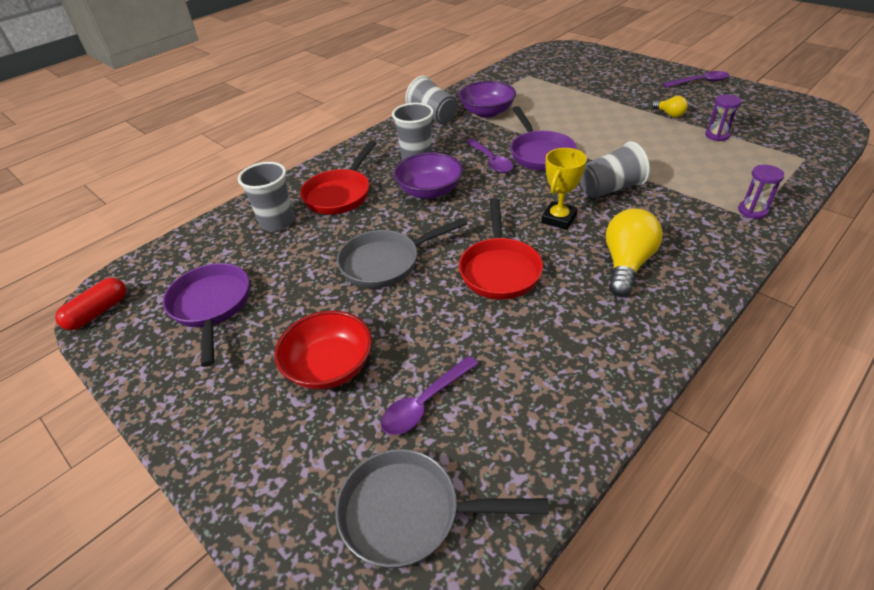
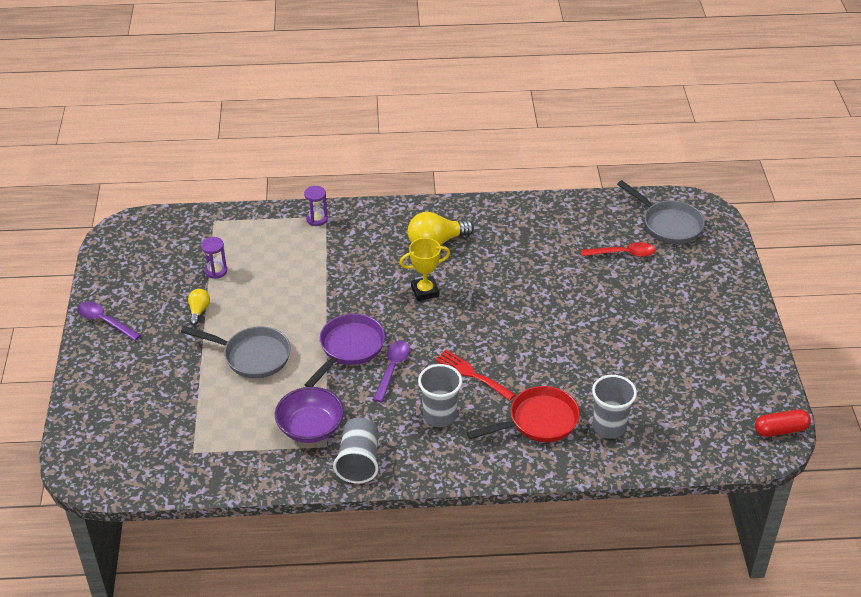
camera: 140 degrees left, 0 degrees up
purple pan [163,263,249,367] -> none
red bowl [274,310,372,390] -> none
grey pan [337,218,467,289] -> grey pan moved to [181,326,291,379]
purple spoon [381,356,478,435] -> red spoon [581,242,656,257]
purple bowl [394,152,463,199] -> red fork [435,350,516,401]
red pan [459,198,543,300] -> none
grey cup [580,142,650,198] -> none

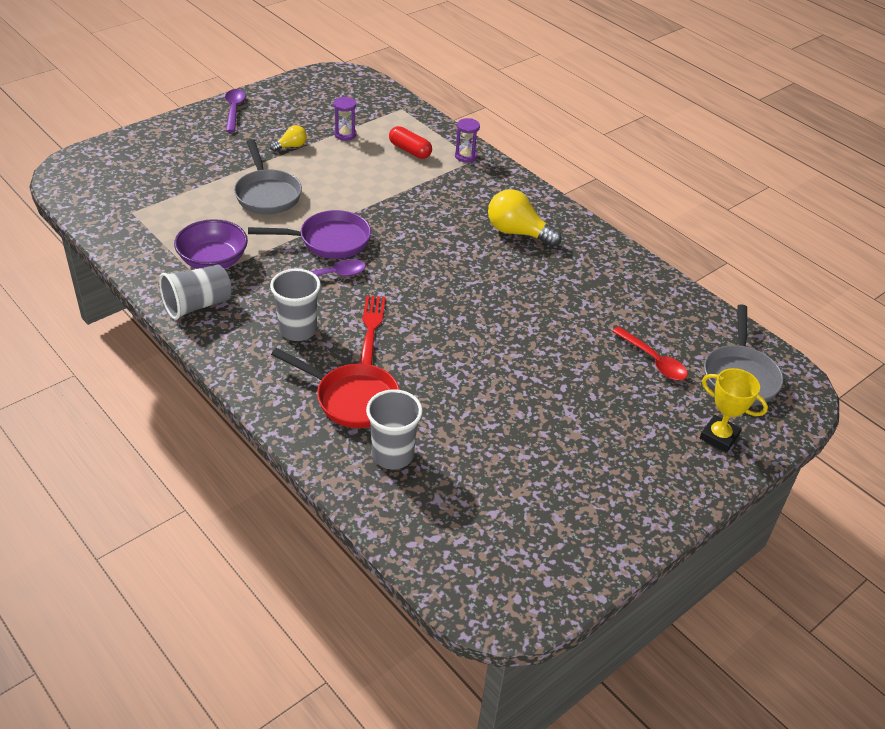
camera: 50 degrees right, 0 degrees up
yellow trophy [400,238,450,301] -> yellow trophy moved to [700,368,768,453]
red capsule [755,409,811,437] -> red capsule moved to [389,126,432,159]

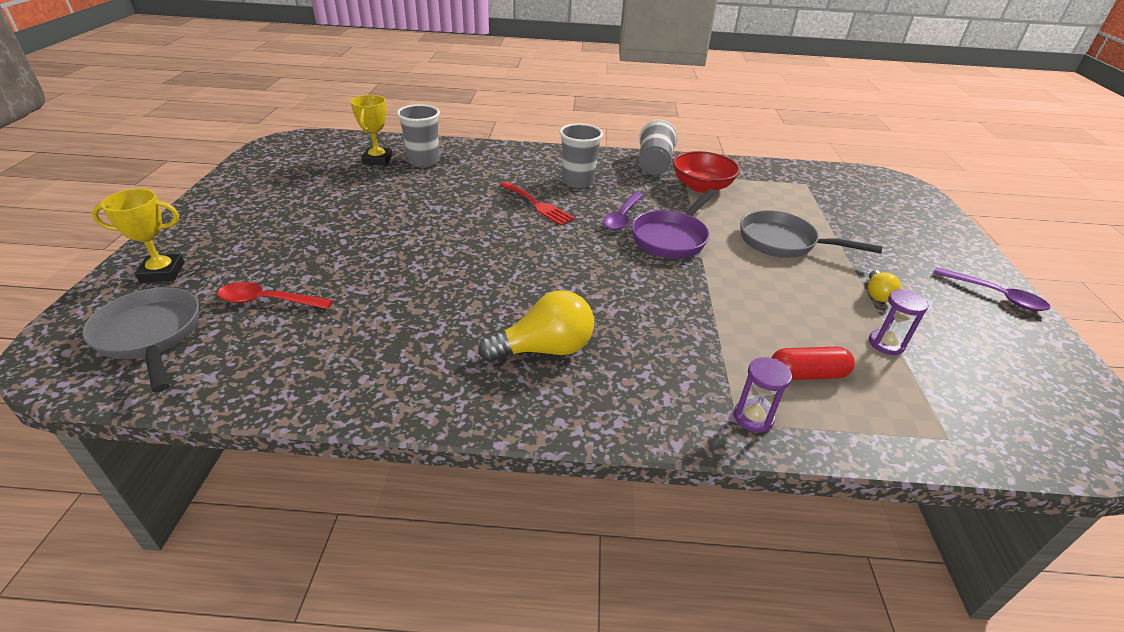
camera: 135 degrees right, 5 degrees down
purple bowl [174,219,248,269] -> red bowl [673,151,740,193]
red pan [271,348,400,428] -> none
none -> yellow trophy [351,95,393,166]

